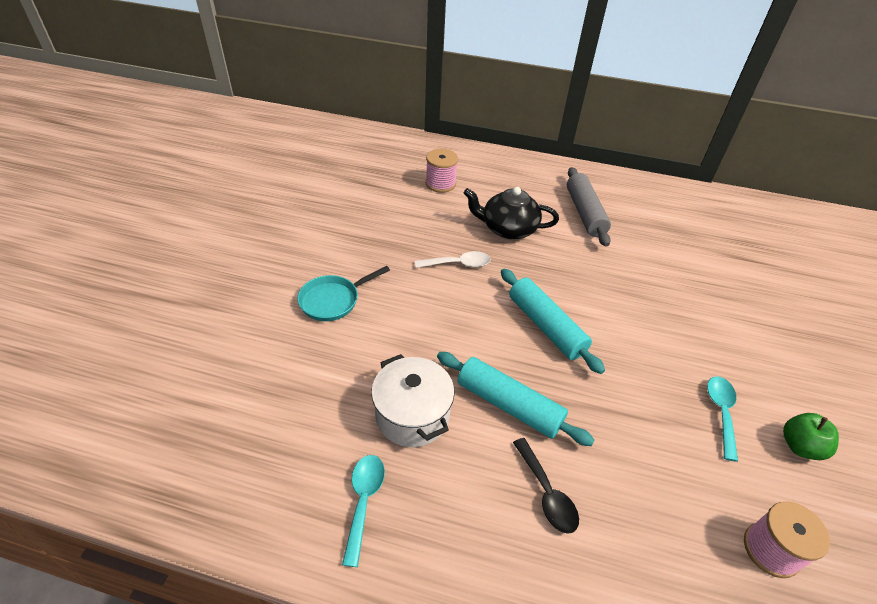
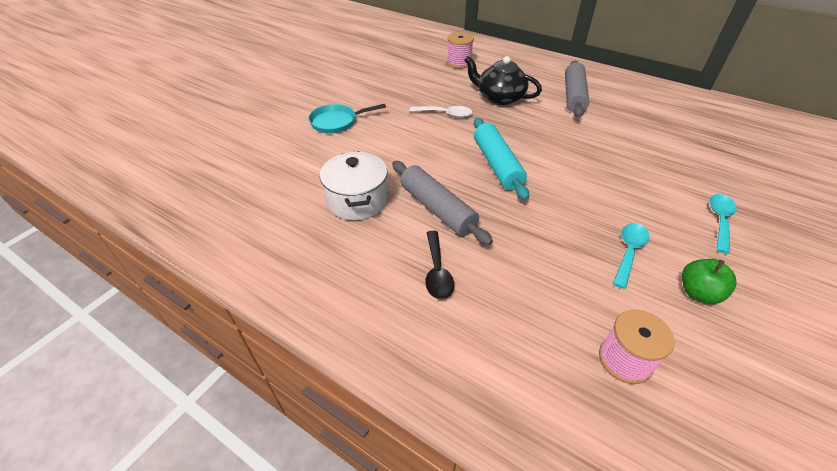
camera: 20 degrees right, 0 degrees up
turquoise spoon [342,455,385,567] -> turquoise spoon moved to [710,194,737,254]
turquoise rolling pin [437,352,595,446] -> grey rolling pin [392,161,493,245]

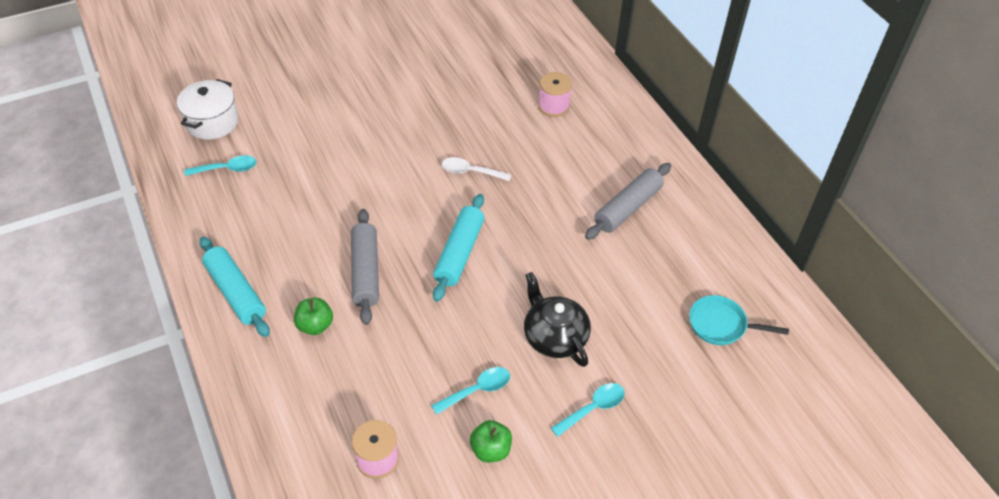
camera: 30 degrees right, 5 degrees up
turquoise pan [308,104,386,133] -> turquoise pan moved to [689,295,789,345]
white pot [320,151,388,220] -> white pot moved to [177,79,238,140]
white spoon [410,106,472,118] -> white spoon turned 150 degrees clockwise [442,157,512,181]
black spoon [425,231,454,299] -> green apple [294,298,333,335]
black teapot [464,56,542,105] -> black teapot moved to [524,272,591,367]
none -> turquoise spoon [184,156,257,176]
none -> turquoise rolling pin [200,237,270,337]

